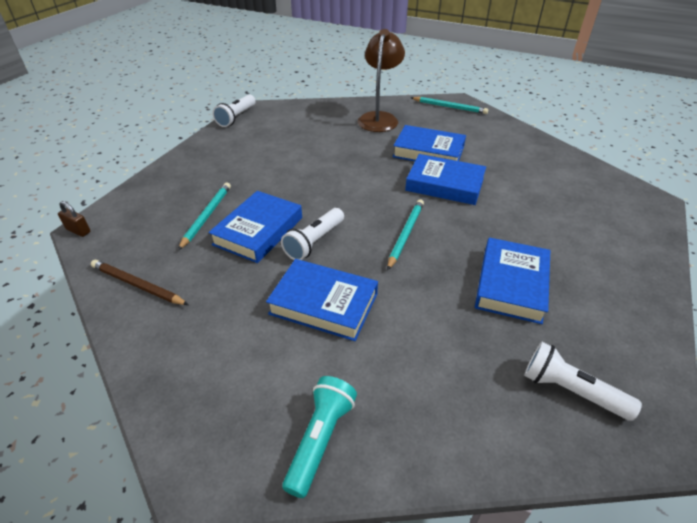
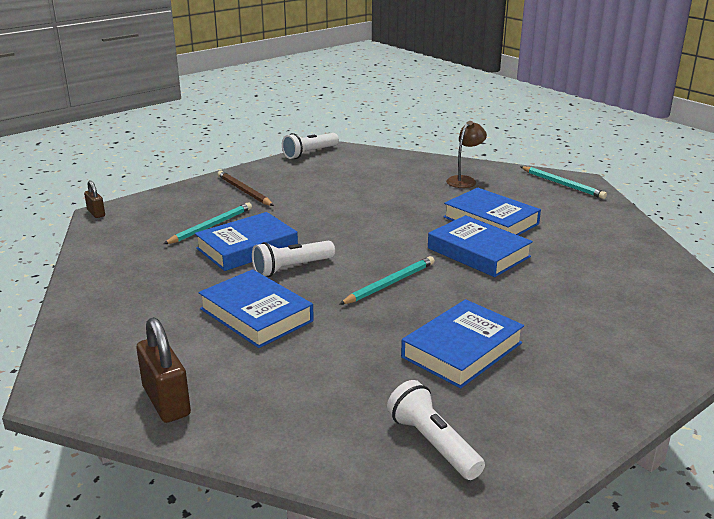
camera: 25 degrees right, 15 degrees down
brown pencil [91,260,189,305] -> brown pencil moved to [218,170,274,206]
turquoise flashlight [282,376,357,498] -> brown padlock [137,317,191,423]
brown lamp [358,29,405,132] -> brown lamp [446,121,487,188], size x0.60

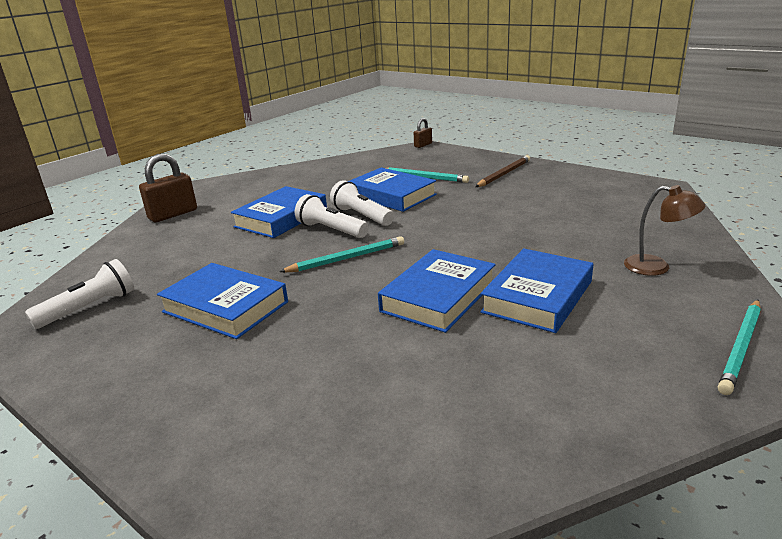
camera: 80 degrees right, 0 degrees up
white flashlight [282,133,339,159] -> white flashlight moved to [295,194,369,238]
turquoise pencil [339,256,435,305] -> turquoise pencil turned 60 degrees counterclockwise [280,236,404,272]

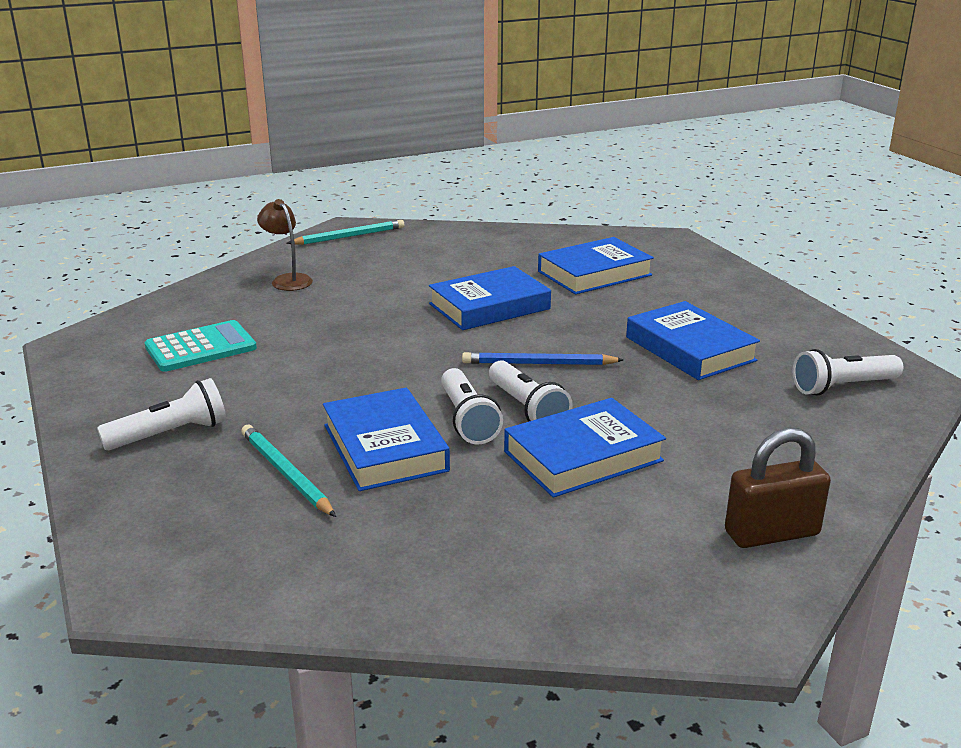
camera: 155 degrees left, 0 degrees up
turquoise pencil [280,236,404,272] -> blue pencil [462,352,624,365]
brown padlock [414,118,432,148] -> none
brown pencil [475,155,530,187] -> white flashlight [97,378,226,450]
blue book [480,248,593,333] -> blue book moved to [538,237,654,294]
none -> turquoise calculator [145,320,257,372]

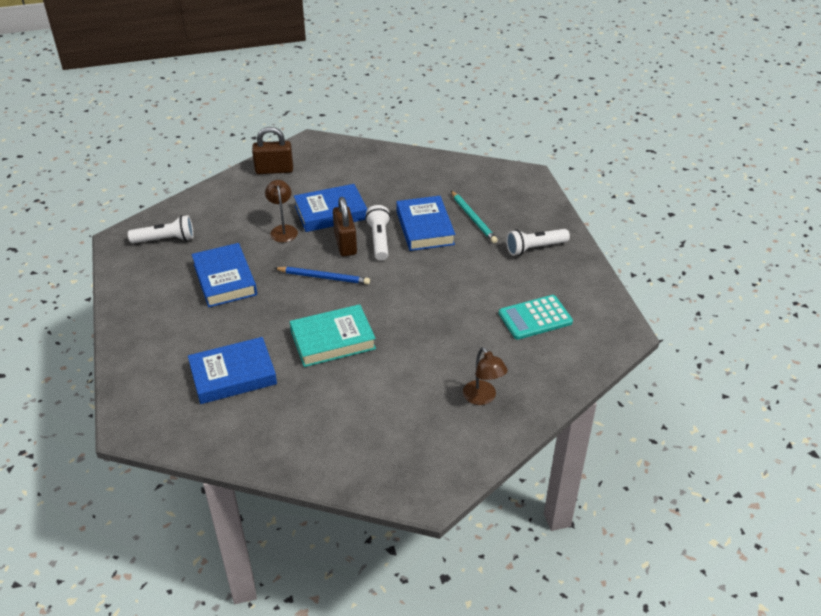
camera: 170 degrees left, 15 degrees up
turquoise pencil [286,220,405,245] -> none
blue book [429,266,551,330] -> turquoise book [290,304,376,367]
white flashlight [489,360,573,422] -> brown padlock [333,197,357,256]
none -> brown lamp [265,180,298,242]

